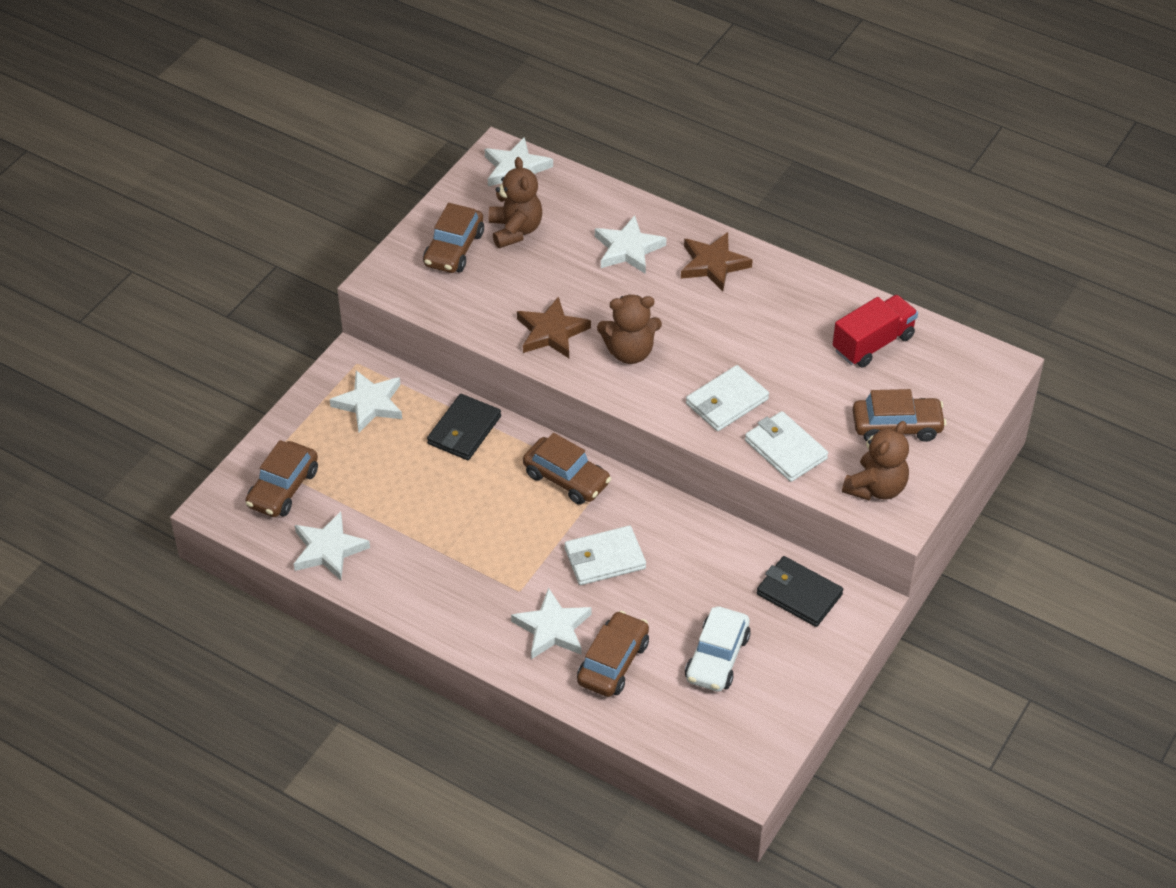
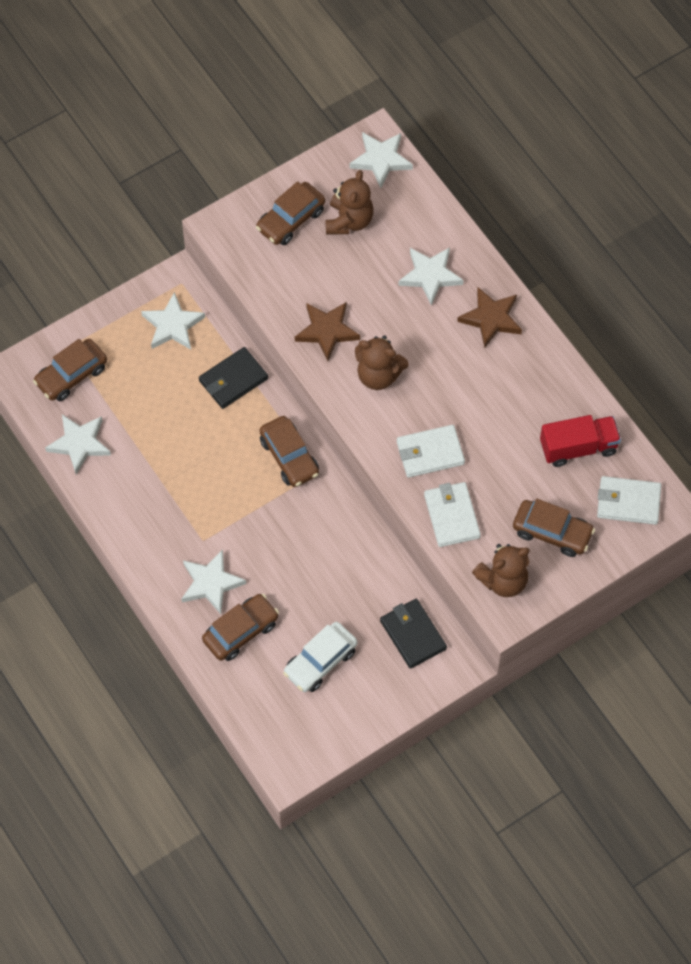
camera: 25 degrees right, 15 degrees up
white wallet [565,526,646,585] -> white wallet moved to [597,476,661,525]

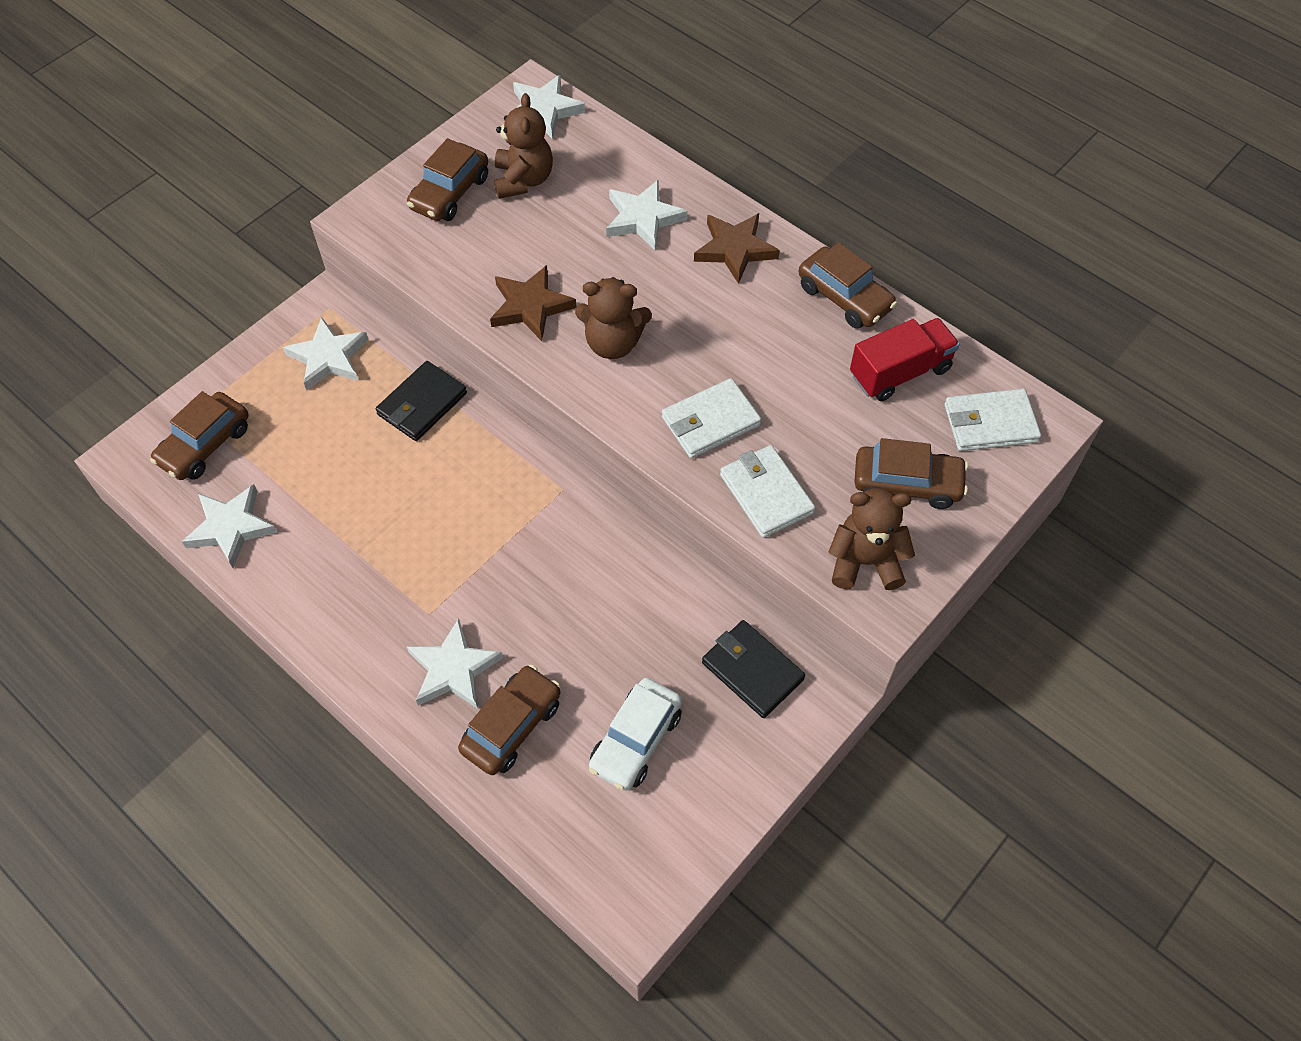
camera: 15 degrees left, 5 degrees down
brown car [260,416,319,487] -> brown car moved to [799,242,897,329]
brown teddy bear [472,544,530,597] -> brown teddy bear turned 135 degrees counterclockwise [829,488,915,590]

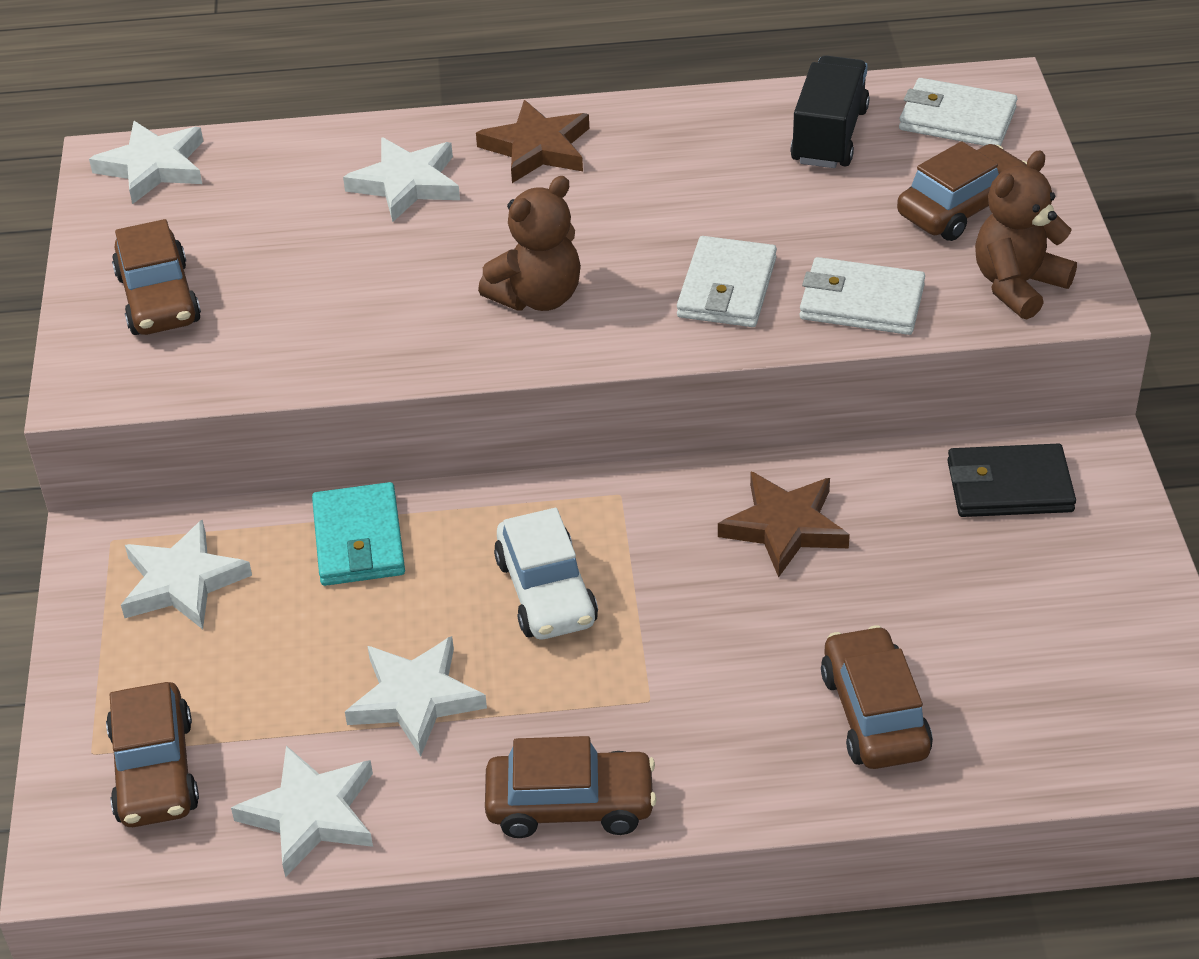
camera: 45 degrees left, 15 degrees down
black wallet [376,361,467,441] -> turquoise wallet [312,482,405,586]
white star [406,618,503,709] -> white star moved to [345,636,487,757]
brown star [490,265,576,341] -> brown star moved to [718,472,850,578]
brown teddy bear [494,93,553,199] -> none
white car [589,678,682,791] -> white car moved to [494,508,598,639]
brown car [799,242,897,329] -> brown car moved to [485,736,657,838]
red truck [850,318,960,401] -> black truck [790,56,870,168]
white wallet [944,389,1041,451] -> white wallet turned 75 degrees clockwise [899,78,1017,146]

